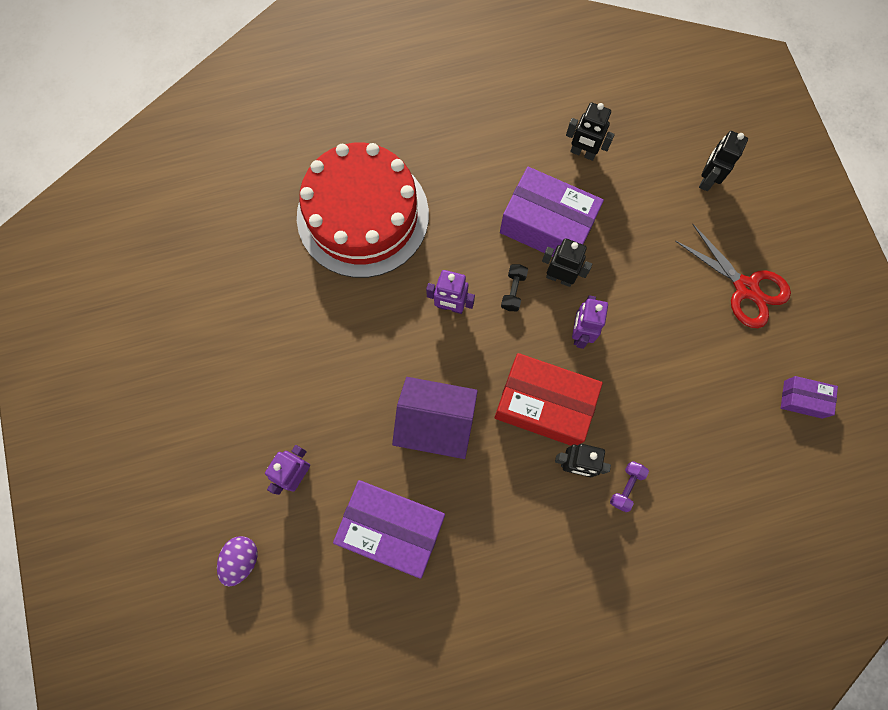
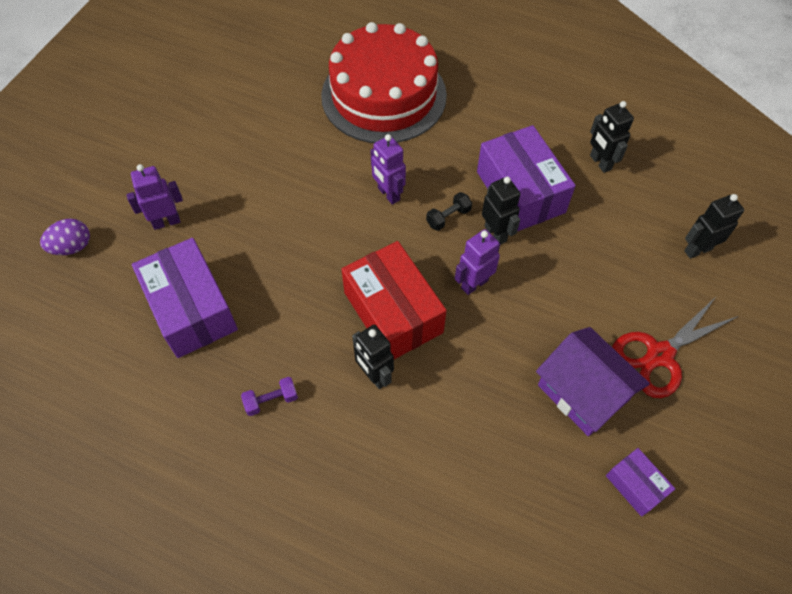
camera: 40 degrees right, 15 degrees down
purple house [392,377,478,459] -> purple house moved to [536,327,650,436]
purple dumbbell [610,461,649,512] -> purple dumbbell moved to [241,377,298,416]
red scissors [675,223,791,328] -> red scissors turned 60 degrees clockwise [612,297,738,398]

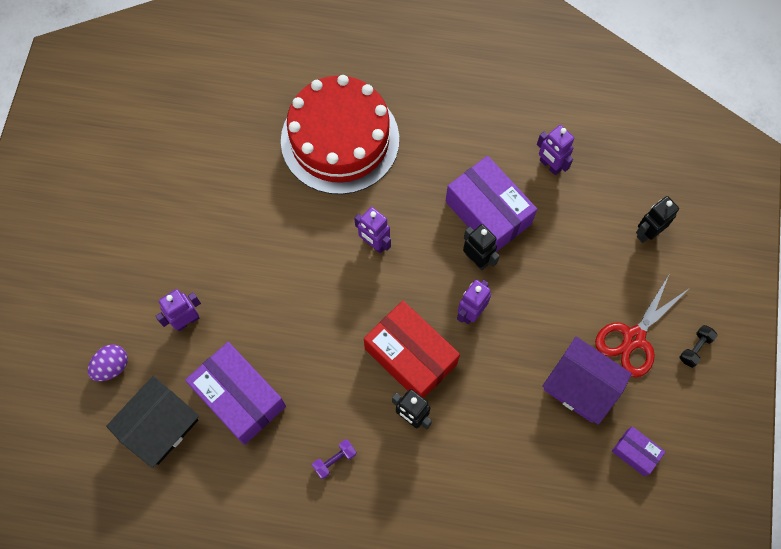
camera: 15 degrees left, 10 degrees up
black dumbbell [426,192,472,231] -> black dumbbell moved to [680,325,718,368]
black robot [590,101,634,173] -> purple robot [537,125,574,175]
none -> black house [106,376,199,468]

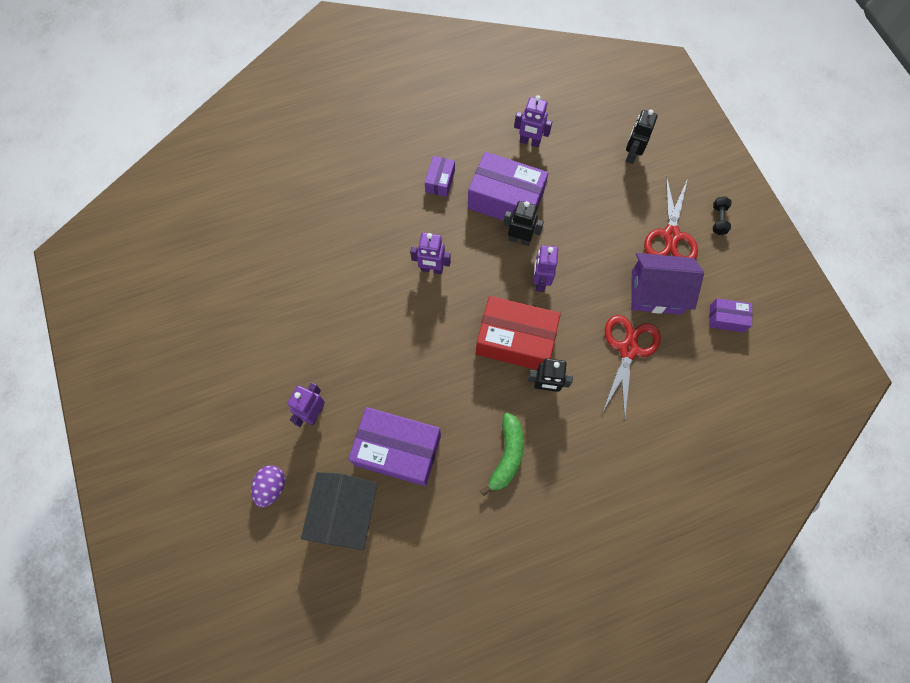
camera: 30 degrees left, 0 degrees up
red cake [281,75,399,194] -> none
purple dumbbell [312,439,356,479] -> green banana [480,413,524,496]
none -> purple box [425,156,455,197]
none -> red scissors [602,315,661,420]

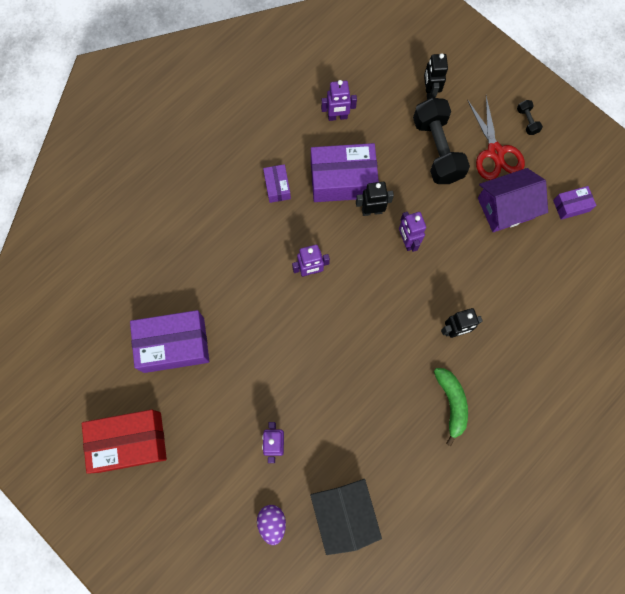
camera: 25 degrees left, 5 degrees up
purple box [348,407,441,486] -> purple box moved to [130,310,209,373]
red box [476,296,561,370] -> red box moved to [82,409,167,474]
red scissors [602,315,661,420] -> none
none -> black dumbbell [413,98,470,184]

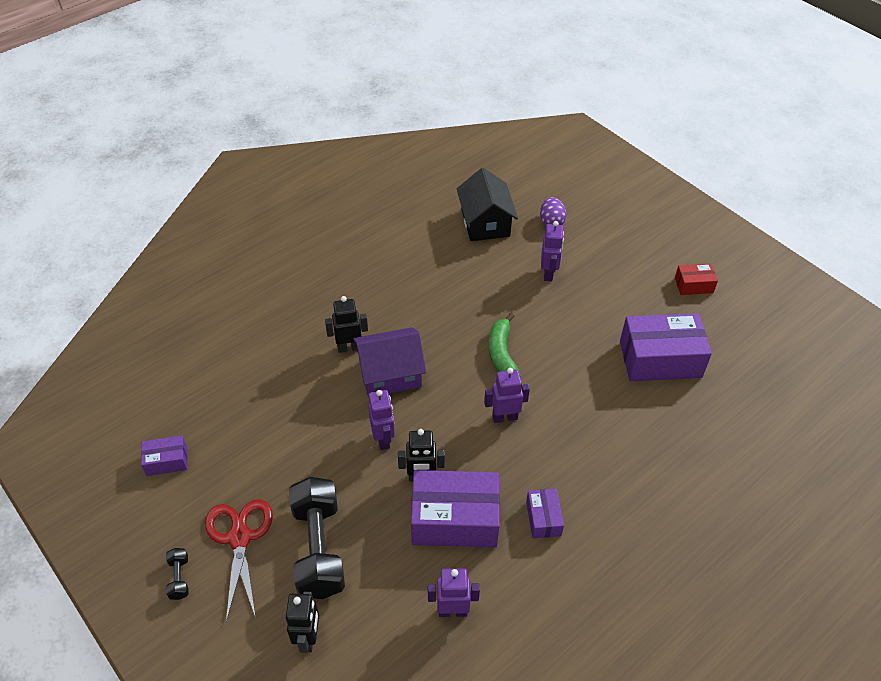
camera: 175 degrees left, 25 degrees down
red box [82,409,167,474] -> red box [675,264,718,295], size x0.50
green banana [434,368,468,446] -> green banana moved to [488,313,521,378]
purple house [478,168,548,232] -> purple house moved to [353,327,426,397]

